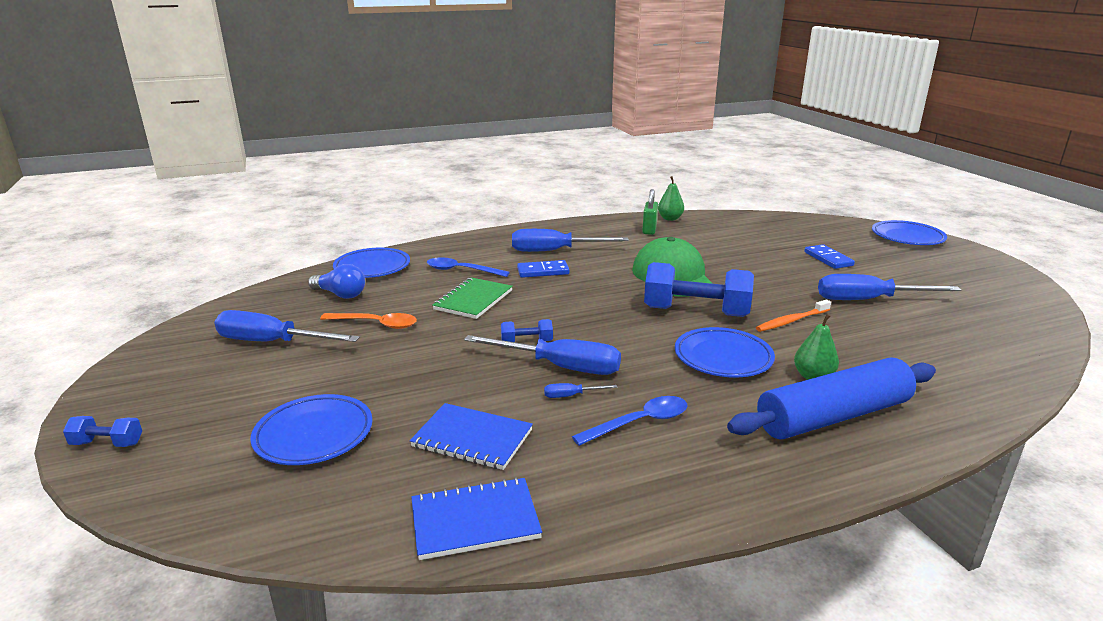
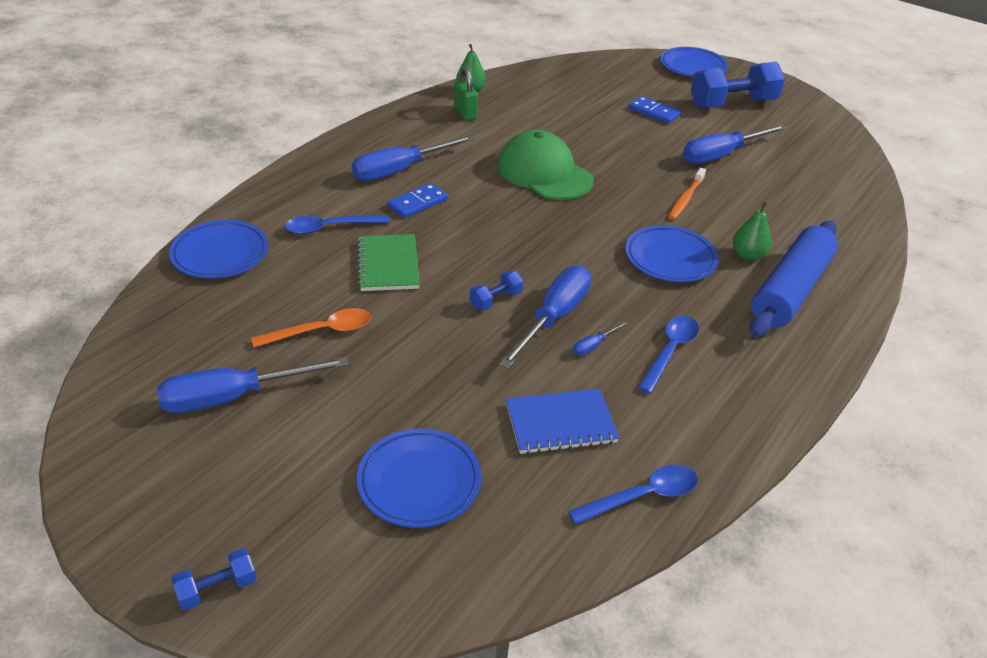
camera: 35 degrees left, 15 degrees up
blue light bulb [308,264,365,299] -> none
blue notebook [411,477,542,560] -> blue spoon [568,465,698,525]
blue screwdriver [464,335,621,375] -> blue screwdriver turned 45 degrees counterclockwise [499,266,591,369]
blue dumbbell [644,262,754,317] -> blue dumbbell moved to [691,62,785,109]

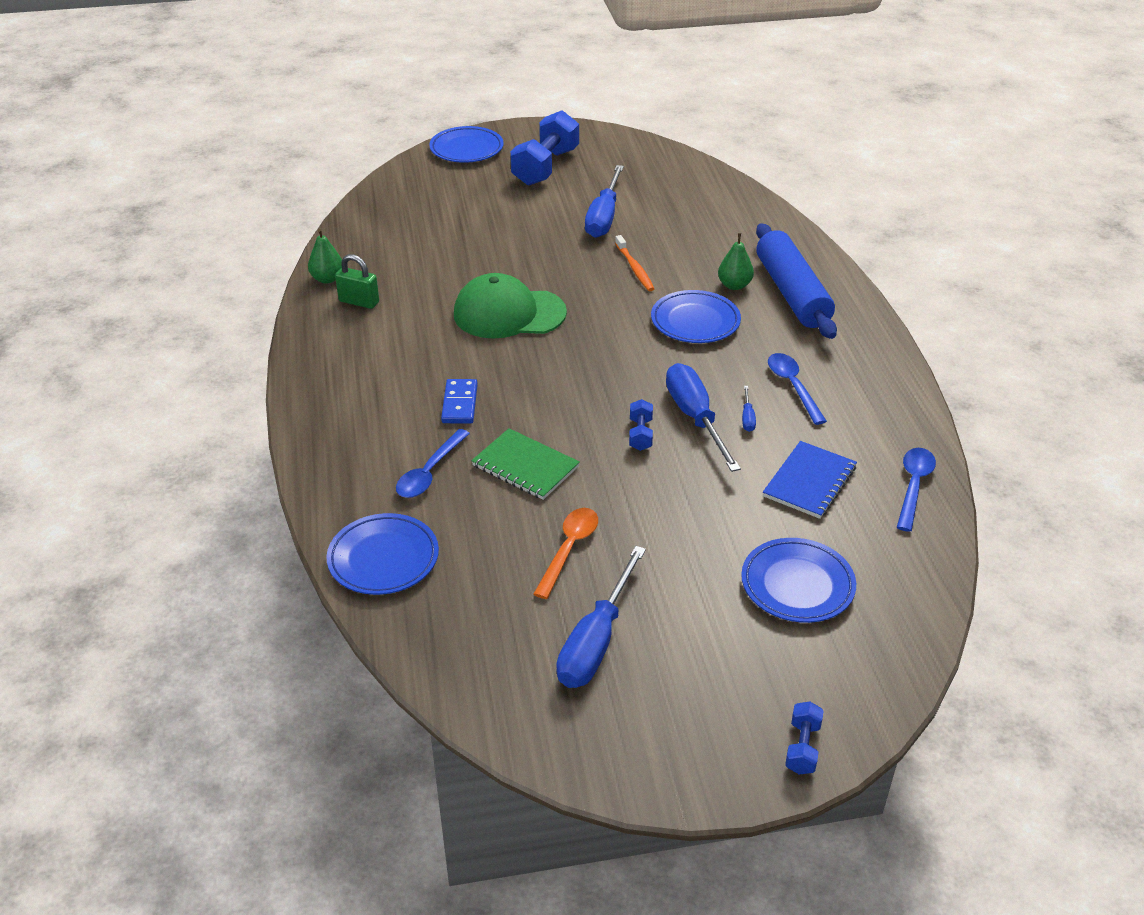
camera: 45 degrees left, 0 degrees up
blue screwdriver [352,135,474,181] -> none
blue domino [629,96,681,124] -> none

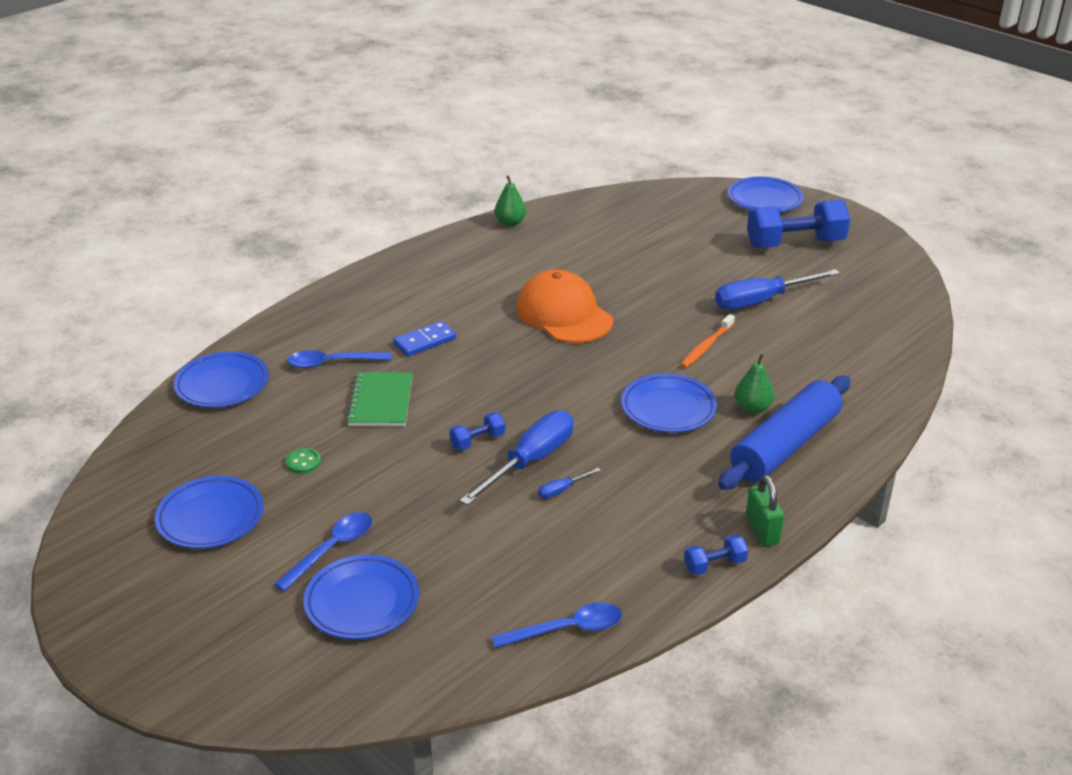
camera: 55 degrees right, 5 degrees down
green padlock [335,254,379,309] -> green padlock moved to [746,475,784,546]
green cap [454,273,567,339] -> orange cap [516,269,613,343]
orange spoon [533,508,598,599] -> green button [286,448,321,474]
blue screwdriver [556,546,646,688] -> blue plate [155,476,263,549]
blue notebook [763,441,857,519] -> none
blue spoon [768,353,827,425] -> blue spoon moved to [274,512,372,591]
blue dumbbell [785,701,824,775] -> blue dumbbell moved to [684,534,748,575]

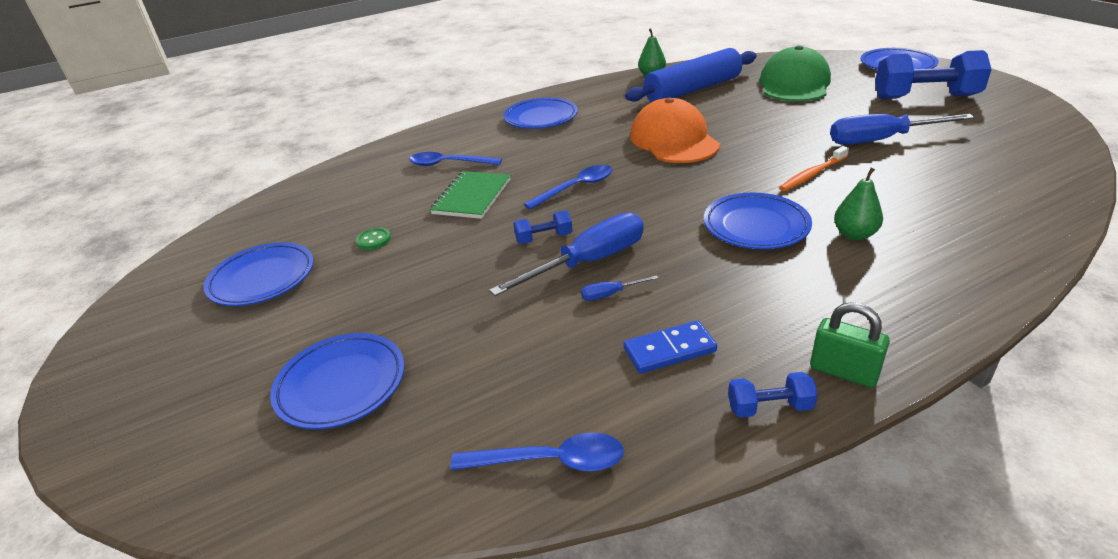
camera: 20 degrees right, 0 degrees up
blue plate [174,351,269,408] -> blue plate moved to [503,97,578,129]
blue spoon [274,512,372,591] -> blue spoon moved to [524,165,613,209]
blue domino [393,321,456,356] -> blue domino moved to [624,321,717,374]
blue rolling pin [718,376,850,490] -> blue rolling pin moved to [625,48,757,102]
green padlock [746,475,784,546] -> green padlock turned 60 degrees counterclockwise [810,302,890,388]
none -> green cap [760,45,831,102]

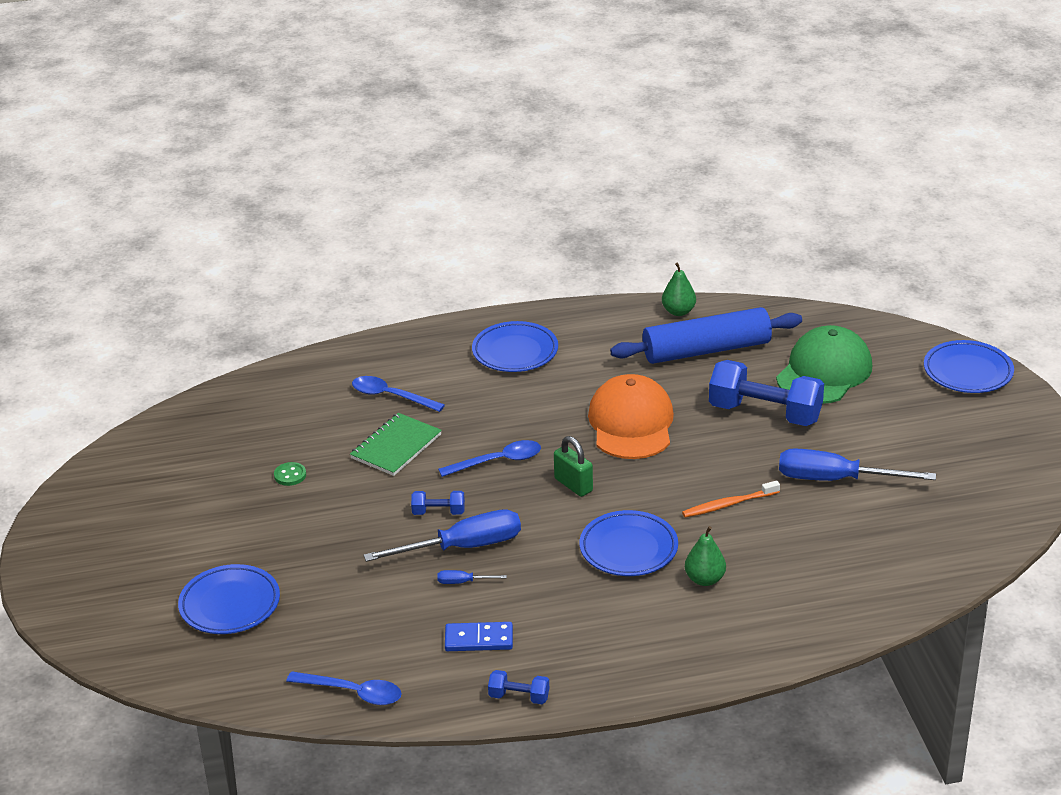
camera: 15 degrees right, 0 degrees up
blue plate [203,242,314,306] -> none
green padlock [810,302,890,388] -> green padlock moved to [554,436,593,497]
blue dumbbell [875,50,992,99] -> blue dumbbell moved to [709,360,824,426]

